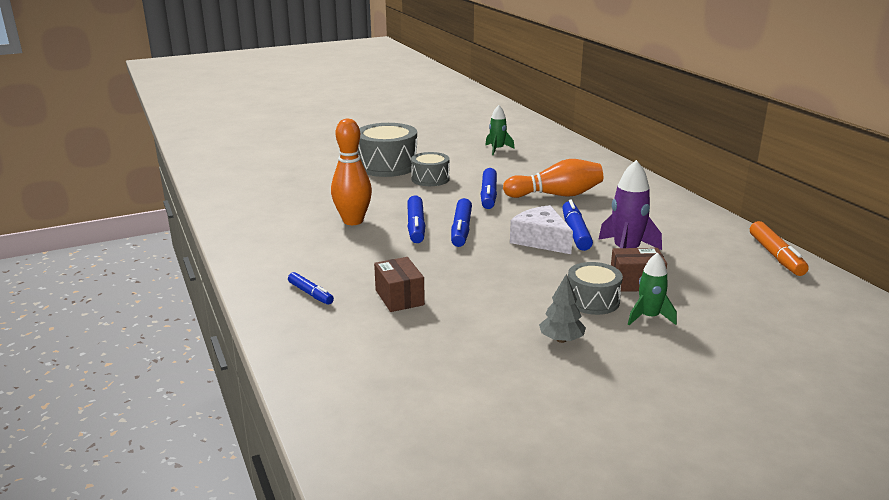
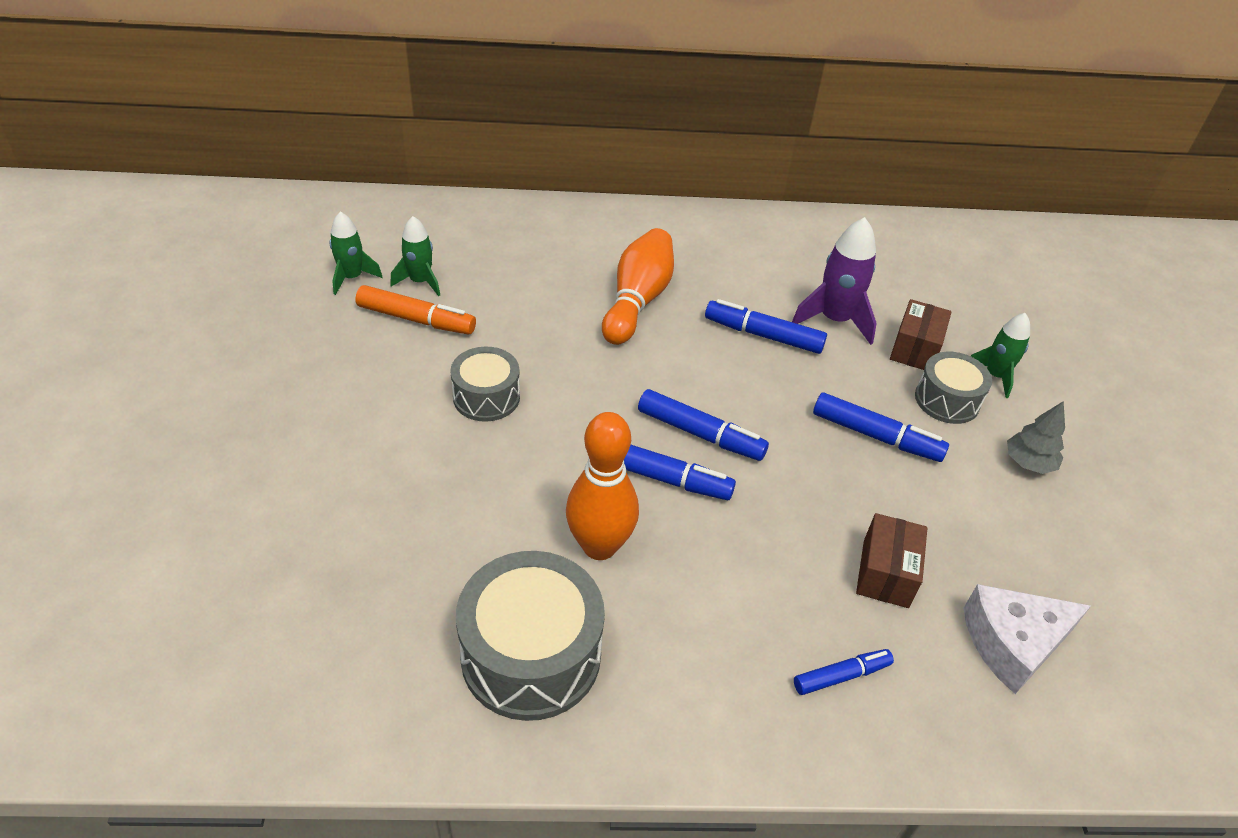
camera: 70 degrees left, 20 degrees up
grey drum [358,123,417,177] -> grey drum moved to [456,551,605,721]
brown box [374,257,425,312] -> brown box turned 75 degrees counterclockwise [856,513,927,608]
blue marker [481,168,497,209] -> blue marker moved to [813,393,949,462]
white cheese [510,205,573,254] -> white cheese moved to [963,584,1091,694]
orange marker [750,221,809,276] -> orange marker moved to [355,285,476,335]
none -> green rocket [330,211,382,295]

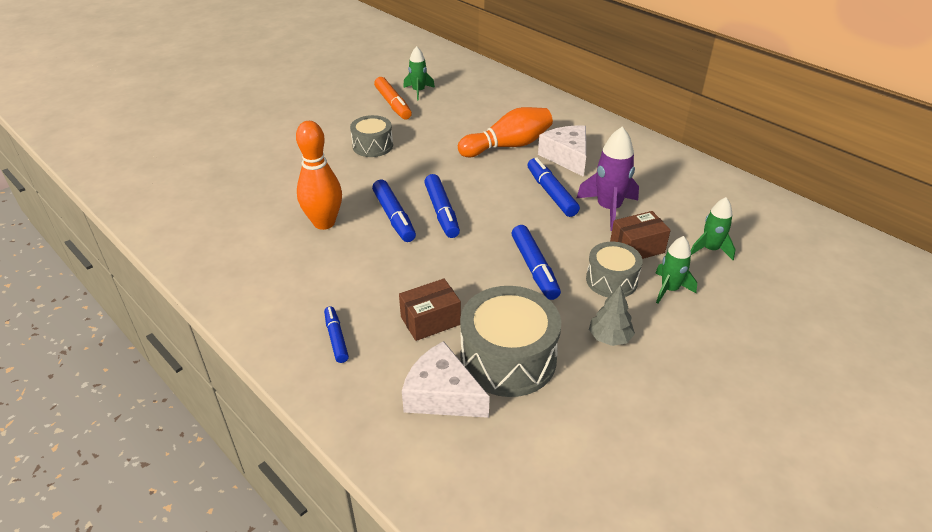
camera: 50 degrees right, 5 degrees down
green rocket [330,211,382,295] -> green rocket moved to [691,197,735,260]
grey drum [456,551,605,721] -> grey drum moved to [460,286,561,397]
blue marker [794,649,894,695] -> blue marker turned 135 degrees counterclockwise [324,306,349,363]
none -> white cheese [538,126,586,177]

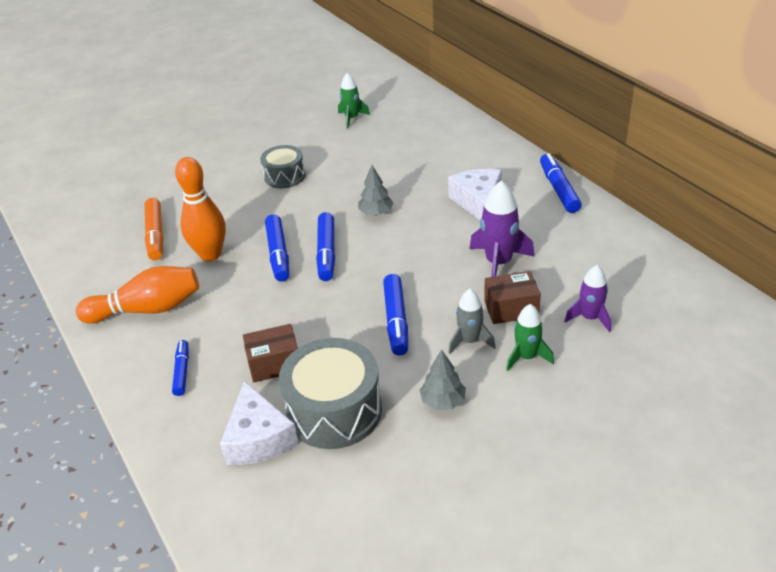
camera: 15 degrees right, 0 degrees up
orange marker [374,77,412,120] -> orange marker moved to [144,198,164,260]
white cheese [402,341,490,418] -> white cheese turned 150 degrees counterclockwise [220,381,299,465]
orange bowling pin [458,107,553,157] -> orange bowling pin moved to [76,266,199,324]
blue marker [528,157,580,217] -> blue marker moved to [540,153,582,213]
grey drum [586,242,643,297] -> grey rocket [448,289,496,354]
green rocket [691,197,735,260] -> purple rocket [564,265,611,332]
none -> grey tree [358,165,393,215]

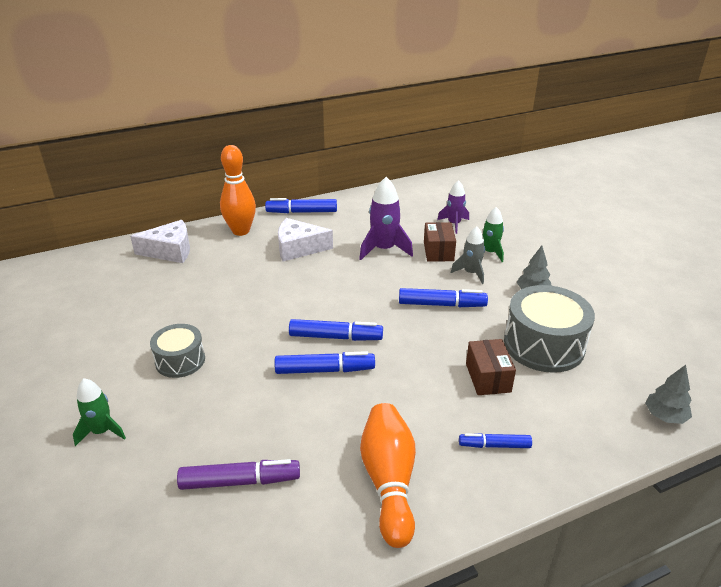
camera: 85 degrees left, 5 degrees down
orange marker [144,198,164,260] -> purple marker [177,459,300,490]
orange bowling pin [175,157,226,261] -> orange bowling pin moved to [220,145,256,236]
white cheese [220,381,299,465] -> white cheese moved to [130,220,190,263]
green rocket [338,73,370,129] -> green rocket moved to [73,378,126,446]
grey tree [358,165,393,215] -> grey tree moved to [645,365,692,424]

